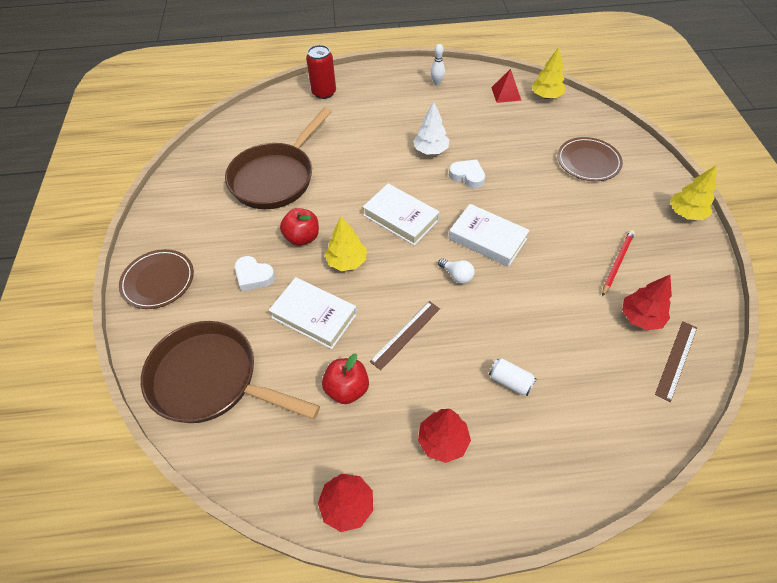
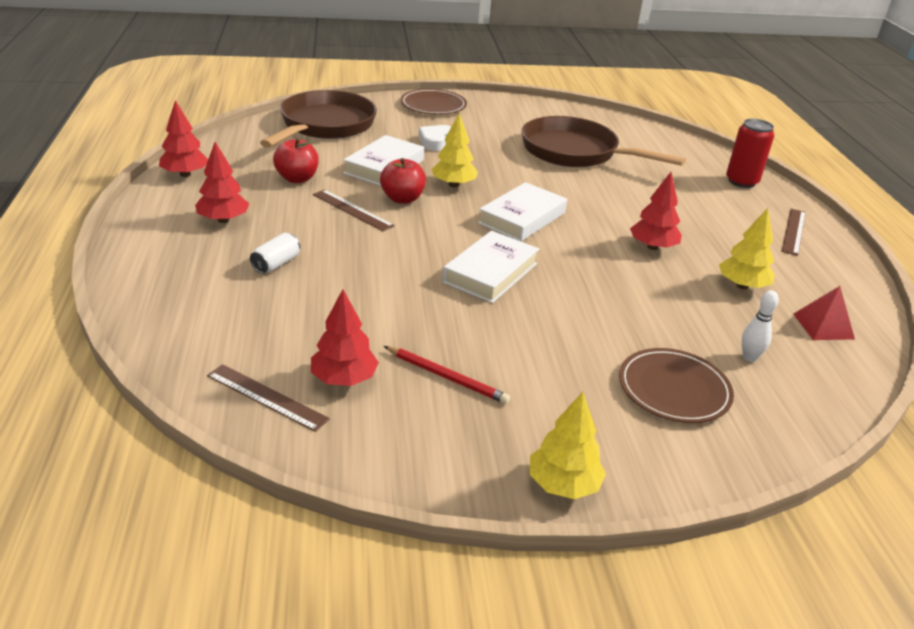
camera: 85 degrees right, 20 degrees down
red apple [280,208,319,246] -> red apple moved to [380,158,426,204]
white tree [413,102,449,155] -> red tree [630,172,682,250]
white bowling pin [431,44,445,86] -> white bowling pin moved to [742,290,779,362]
white light bulb [438,259,475,284] -> none
white heart [449,160,485,189] -> none
yellow tree [532,47,565,99] -> yellow tree moved to [719,208,775,289]
none -> brown ruler [782,209,806,256]

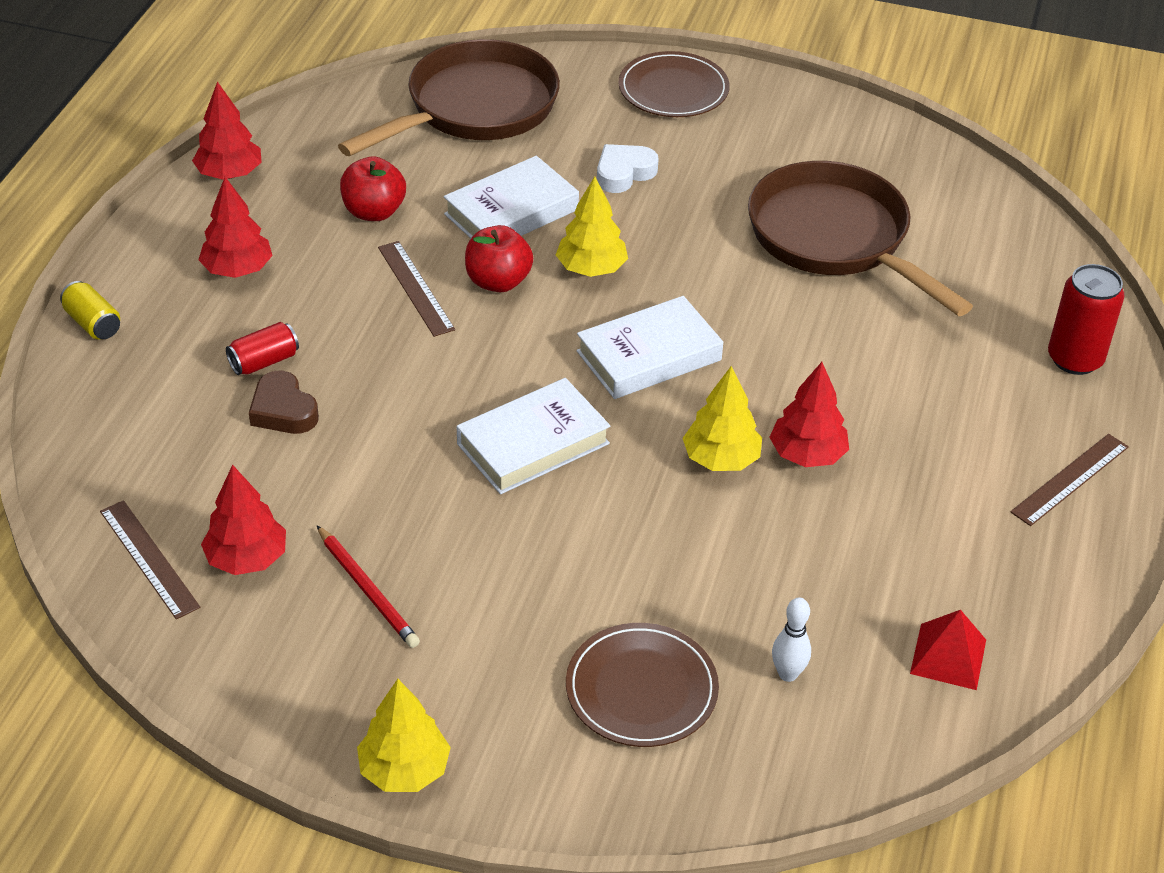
camera: 25 degrees right, 10 degrees up
white can [250,233,300,274] -> red can [226,322,299,375]
yellow tree [719,208,775,289] -> yellow tree moved to [682,366,762,471]
none -> yellow can [60,281,120,340]
none -> brown heart [249,371,319,434]

